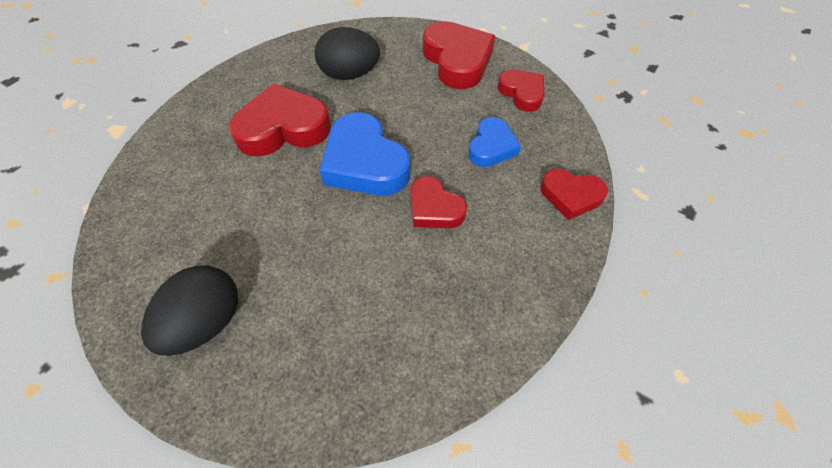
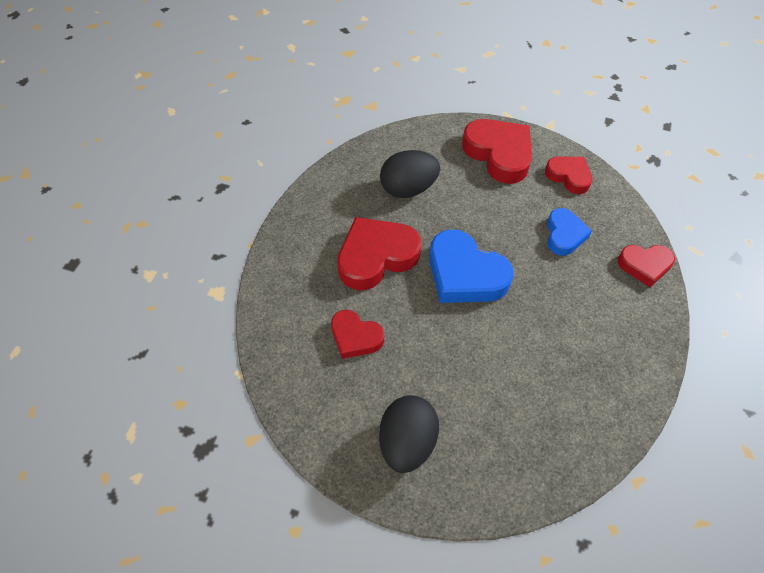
camera: 15 degrees left, 0 degrees up
red heart [410,176,467,228] -> red heart moved to [331,310,384,359]

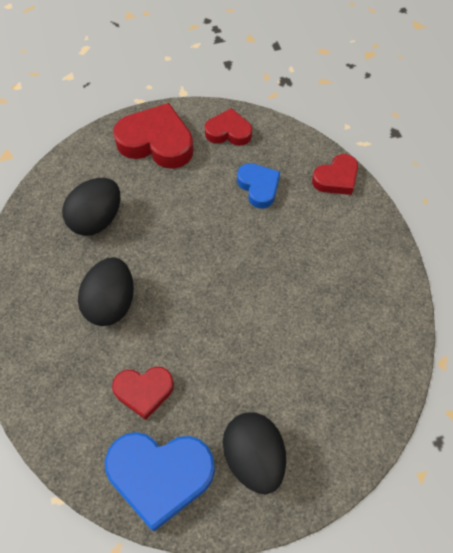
camera: 35 degrees left, 5 degrees up
red heart [337,217,421,290] -> black egg [78,257,134,326]
blue heart [429,230,513,303] -> blue heart moved to [105,432,215,531]

